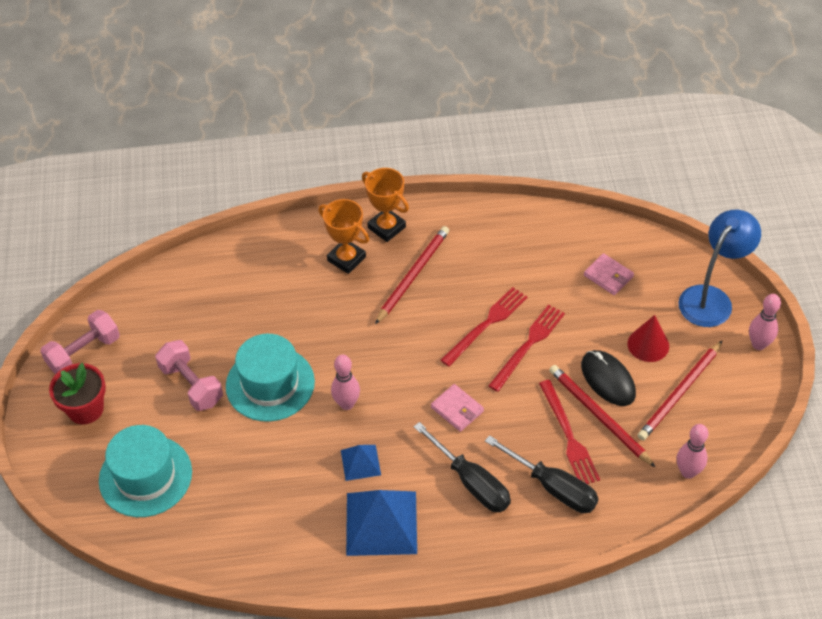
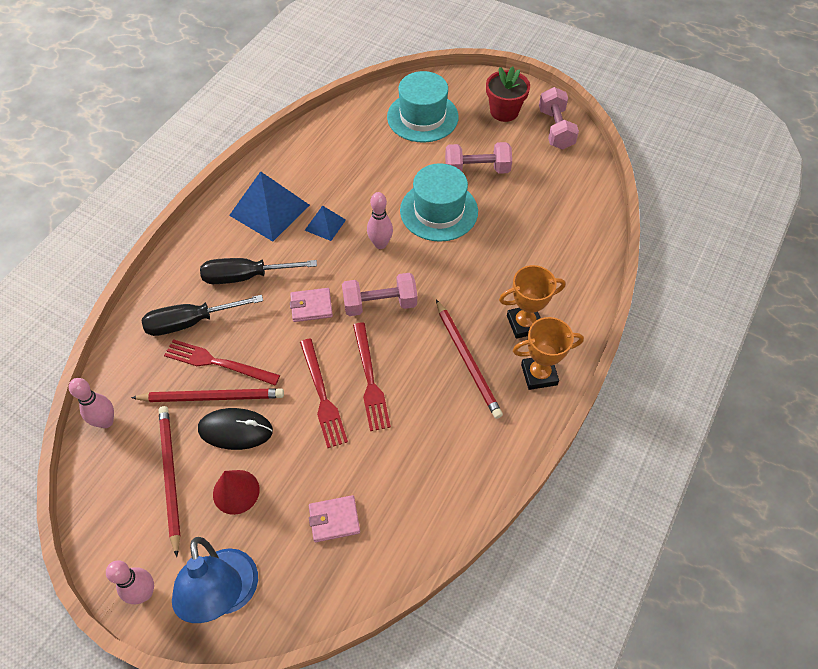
camera: 125 degrees right, 5 degrees up
none -> pink dumbbell [342,273,417,316]

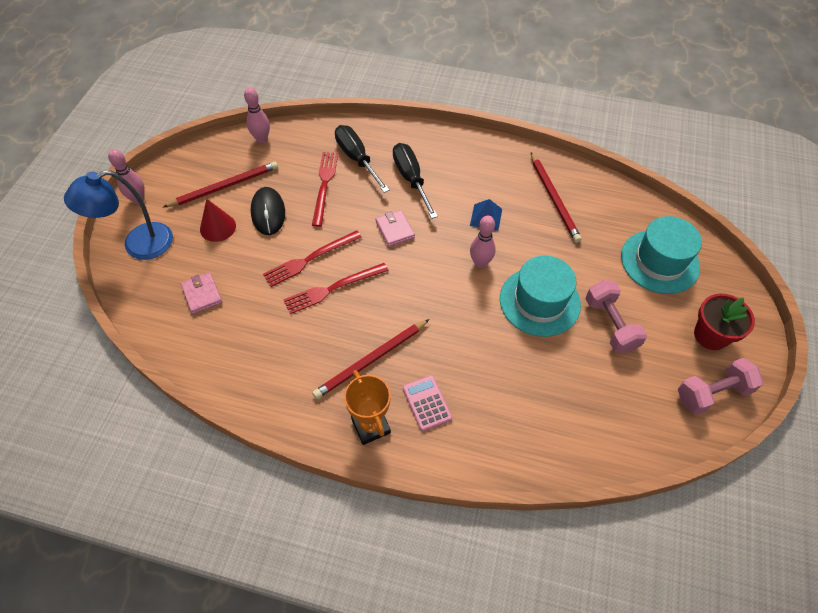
camera: 75 degrees right, 0 degrees up
red pencil [131,388,284,402] -> red pencil moved to [531,153,582,243]
blue pyramid [229,171,310,242] -> none
pink dumbbell [342,273,417,316] -> none
orange trophy [499,265,566,339] -> pink calculator [403,375,452,431]

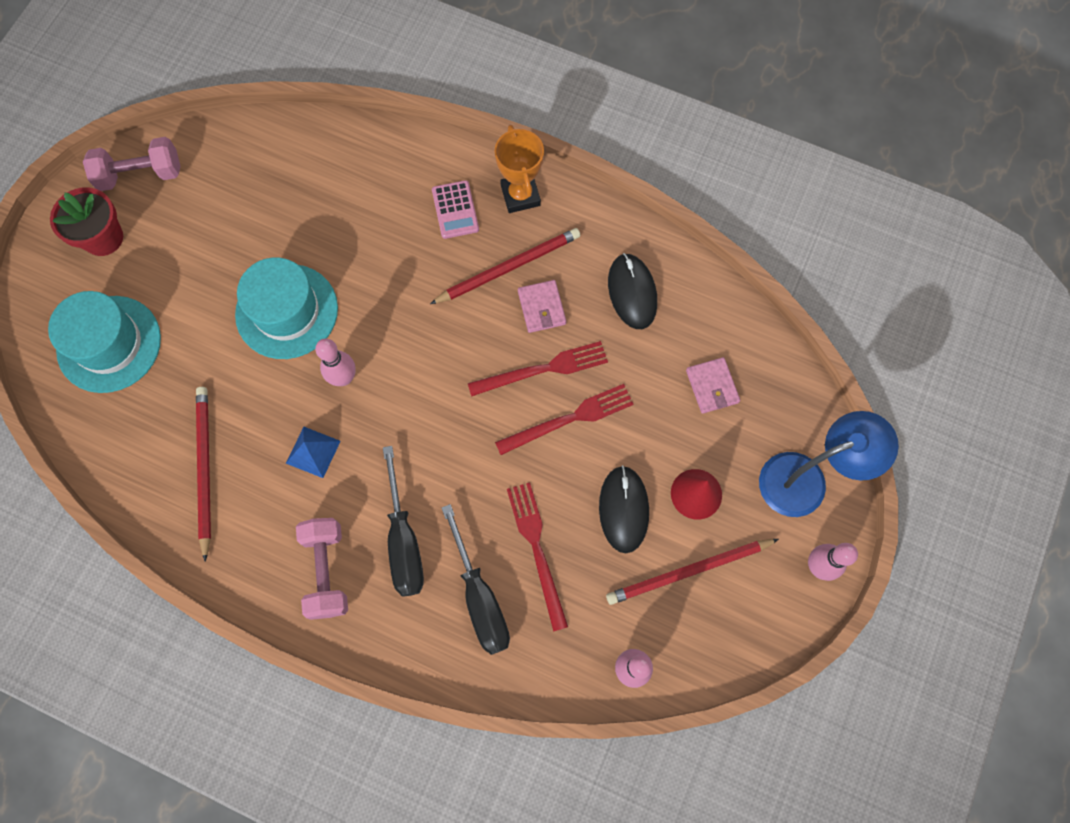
camera: 170 degrees left, 15 degrees up
red fork [312,152,338,227] -> red fork turned 150 degrees clockwise [507,482,568,632]
pink wallet [376,210,415,247] -> pink wallet moved to [518,280,566,333]
pink dumbbell [586,280,647,353] -> pink dumbbell moved to [296,518,348,620]
none -> black mouse [608,253,657,329]

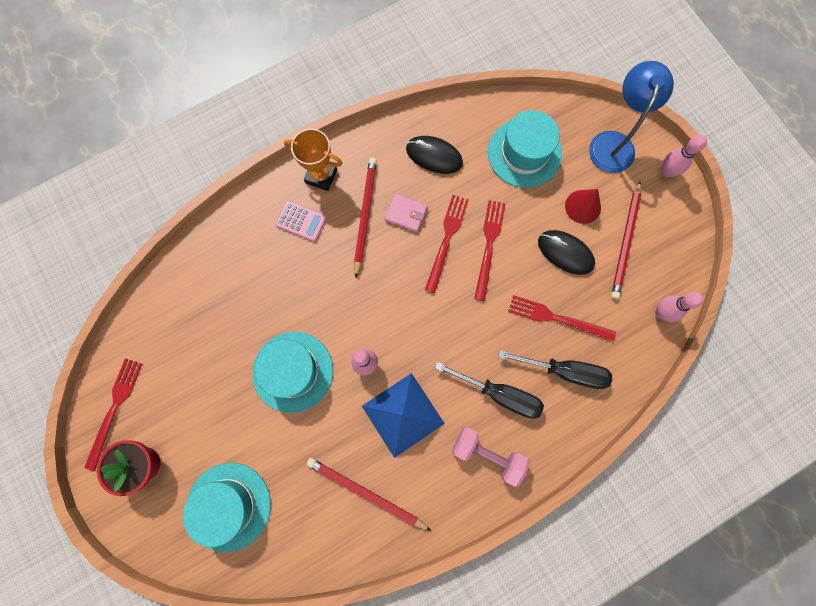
camera: 55 degrees left, 5 degrees up
pink dumbbell [83,137,181,191] -> red fork [84,358,142,471]
blue pyramid [286,427,341,478] -> blue pyramid [362,373,445,458], size x1.90
pink wallet [686,357,740,414] -> turquoise hat [488,110,562,188]

